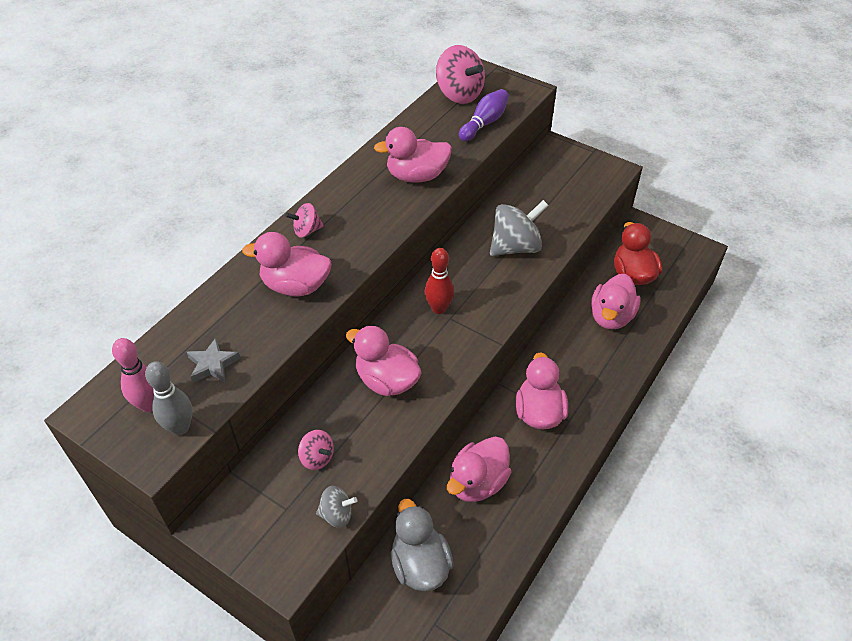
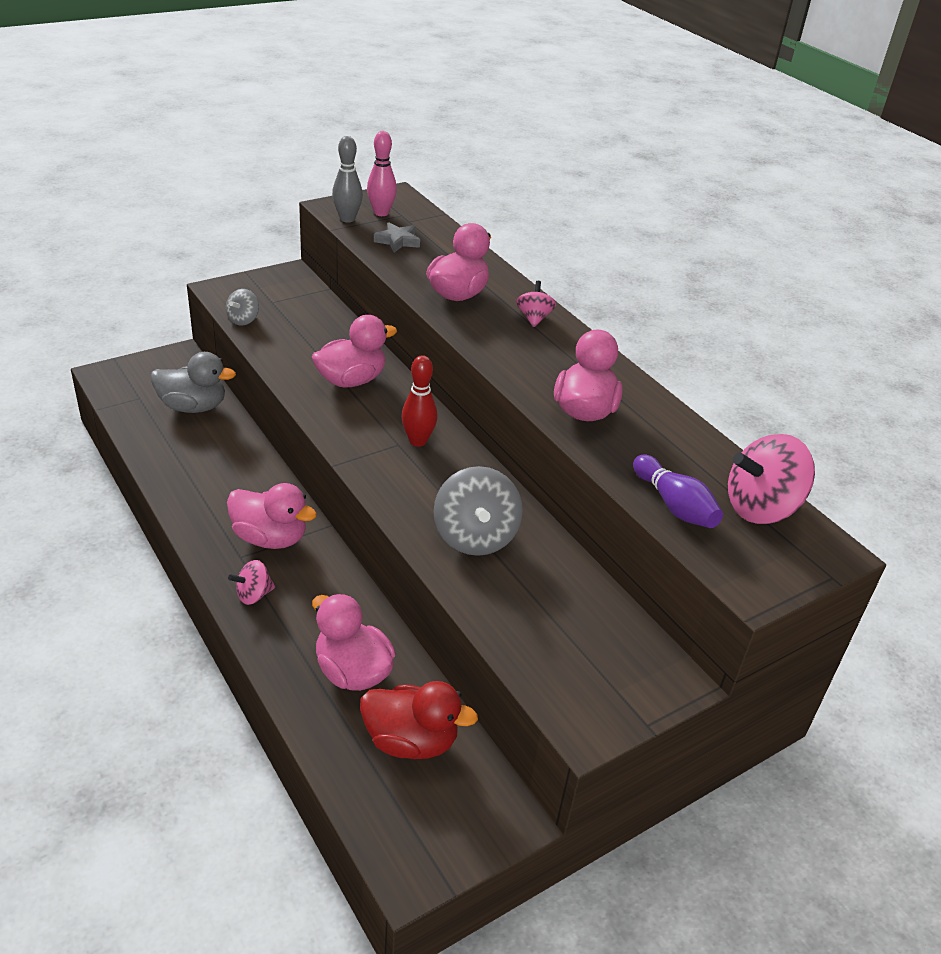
camera: 110 degrees right, 10 degrees down
pink spinning top [298,430,334,470] -> pink spinning top moved to [228,560,275,605]
pink duck [447,437,511,502] -> none

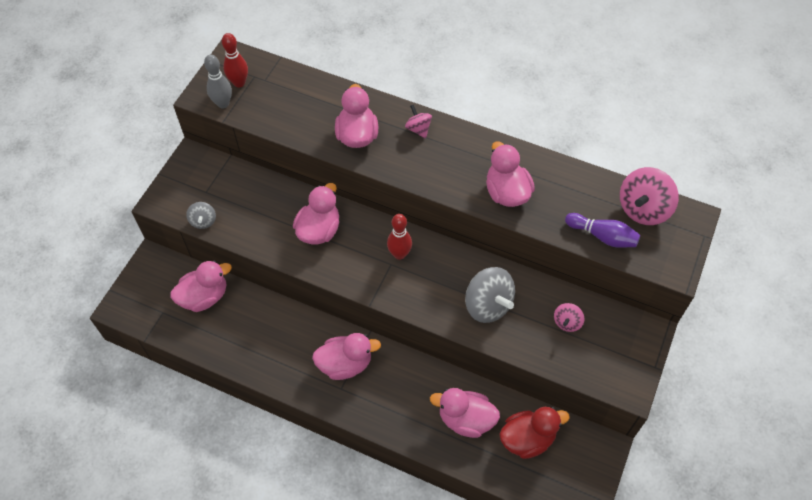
camera: 30 degrees left, 20 degrees up
grey duck [151,352,236,413] -> pink duck [170,260,232,312]
pink spinning top [228,560,275,605] -> pink spinning top moved to [554,303,584,332]
pink bowling pin [367,131,397,216] -> red bowling pin [222,33,248,88]
grey star [374,222,420,252] -> none

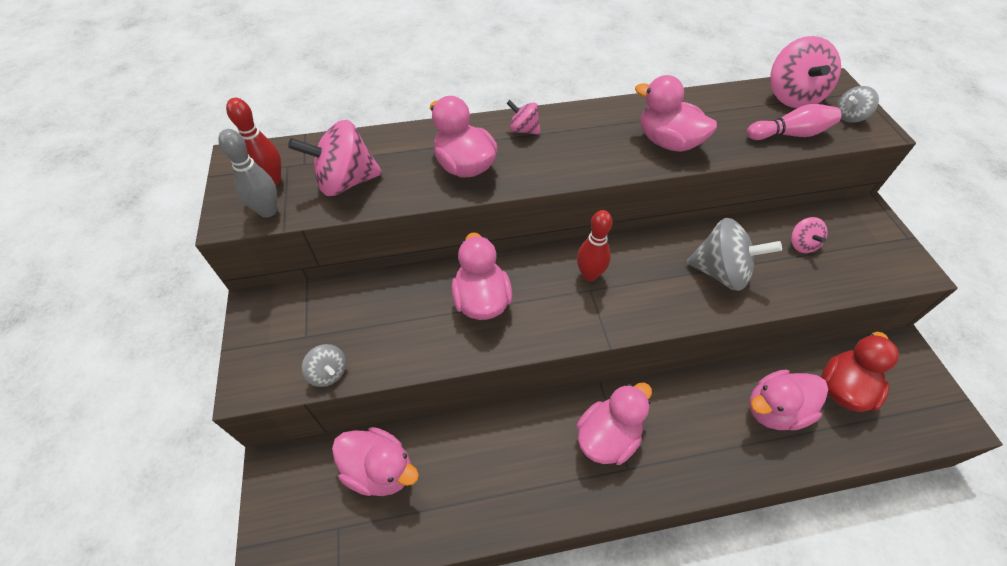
camera: 35 degrees left, 5 degrees down
pink duck [170,260,232,312] -> pink duck turned 90 degrees clockwise [332,427,419,496]
purple bowling pin [565,213,640,248] -> pink bowling pin [747,104,841,140]
none -> pink spinning top [288,120,382,196]
none -> grey spinning top [837,86,879,123]

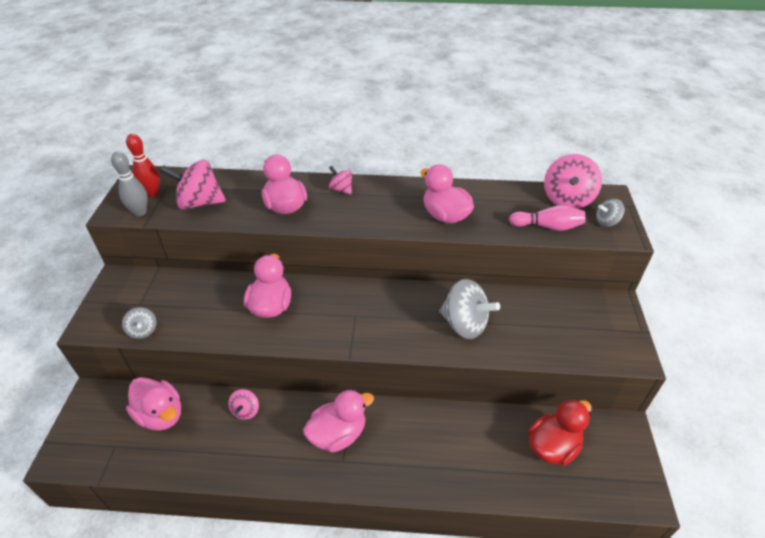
camera: 15 degrees right, 10 degrees down
red bowling pin [577,210,613,281] -> none
pink duck [749,369,828,430] -> none
pink spinning top [791,217,828,253] -> pink spinning top moved to [228,389,259,420]

